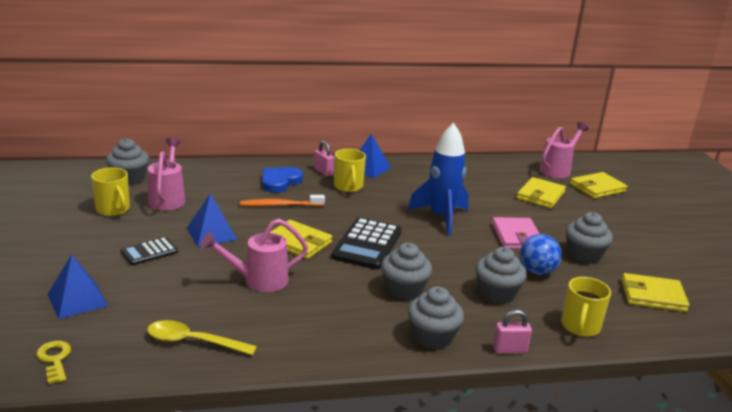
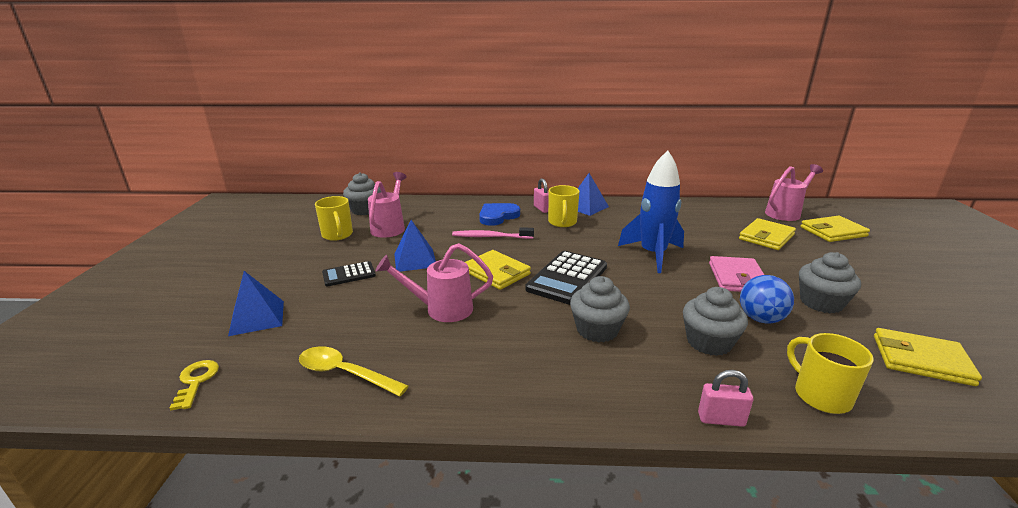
camera: 15 degrees right, 0 degrees up
orange toothbrush [240,195,325,206] -> pink toothbrush [452,227,534,239]
grey cupcake [408,286,464,350] -> none
yellow mug [561,277,611,337] -> yellow mug turned 120 degrees clockwise [787,333,873,414]

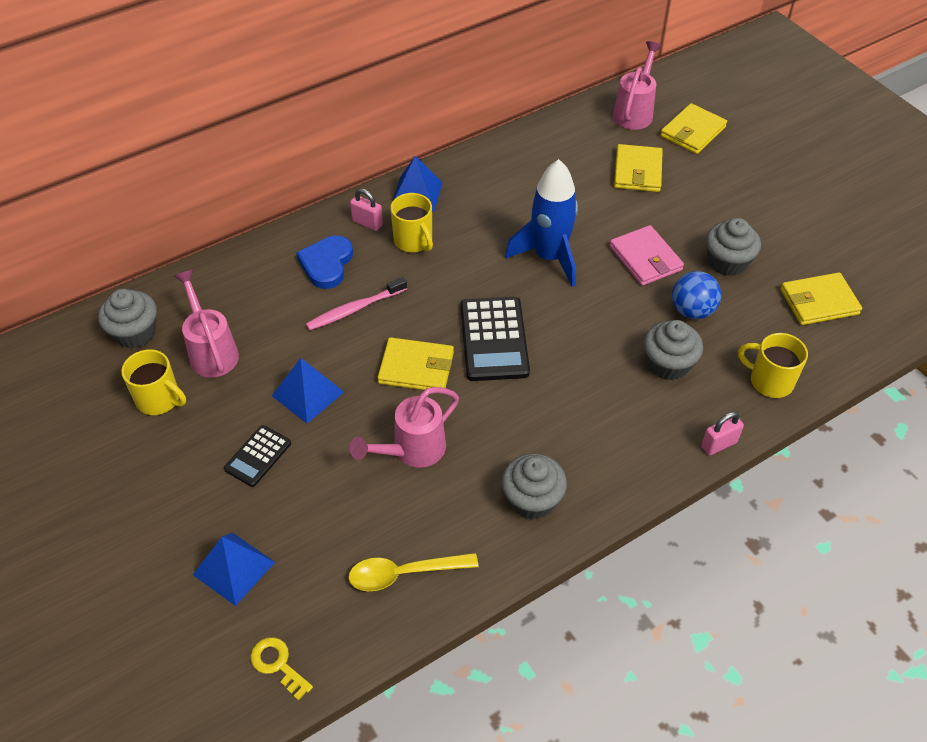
camera: 35 degrees left, 25 degrees up
grey cupcake [570,276,630,343] -> grey cupcake moved to [502,453,567,520]

